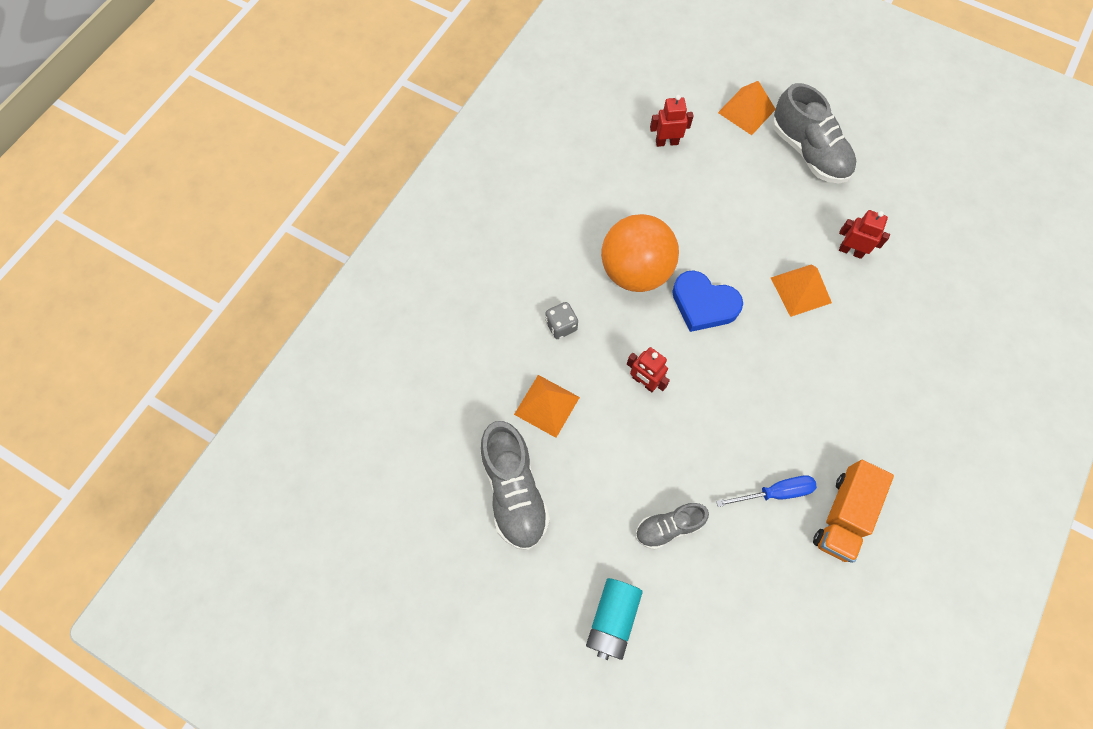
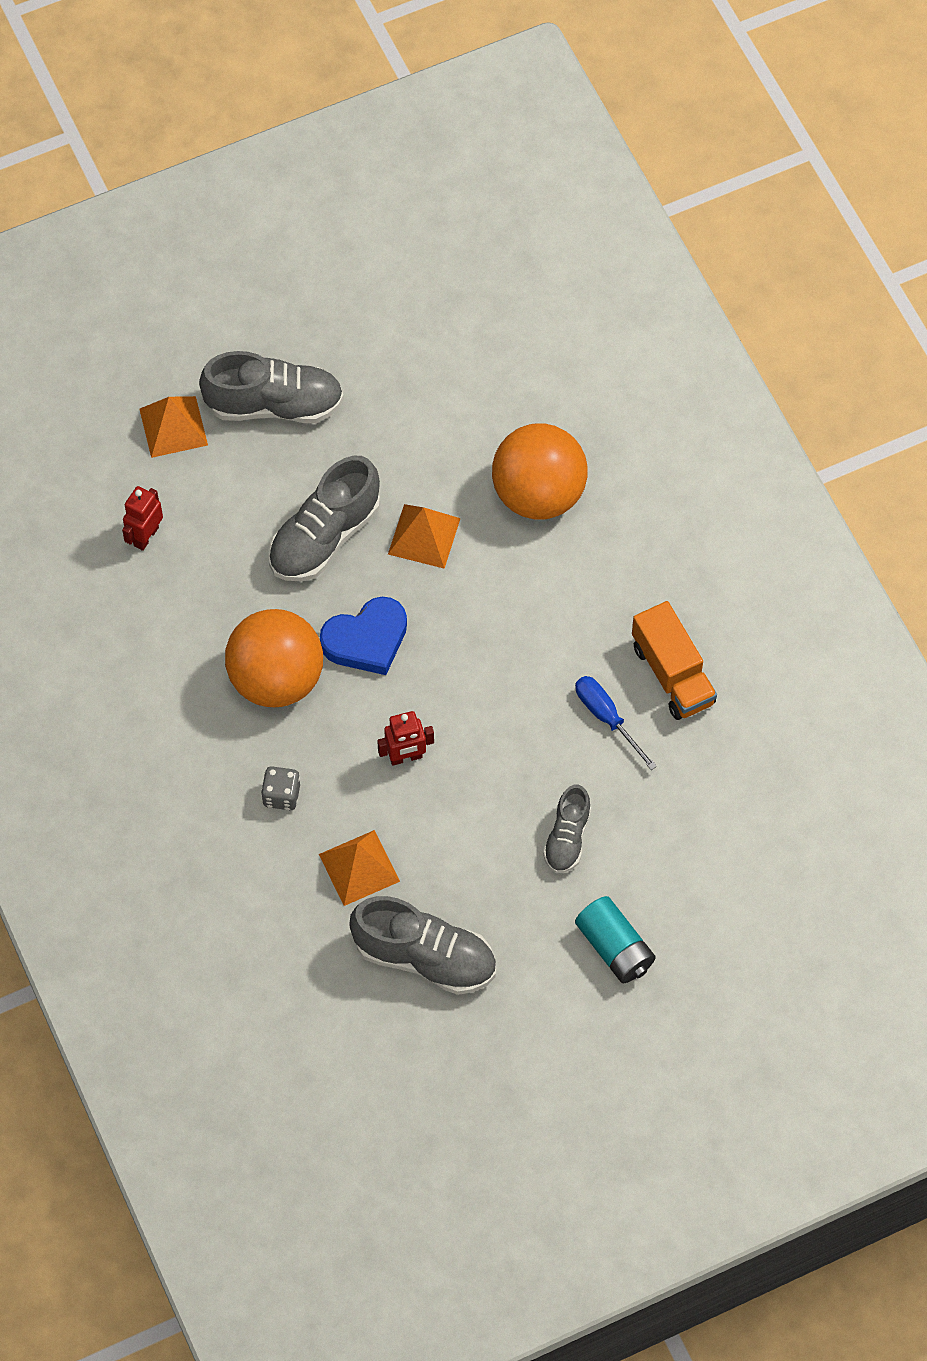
camera: 55 degrees left, 5 degrees down
blue screwdriver [716,475,817,507] -> blue screwdriver turned 60 degrees counterclockwise [575,676,657,770]
red robot [839,210,890,259] -> none
none -> grey shoe [269,456,380,581]
none -> orange ball [492,423,588,519]

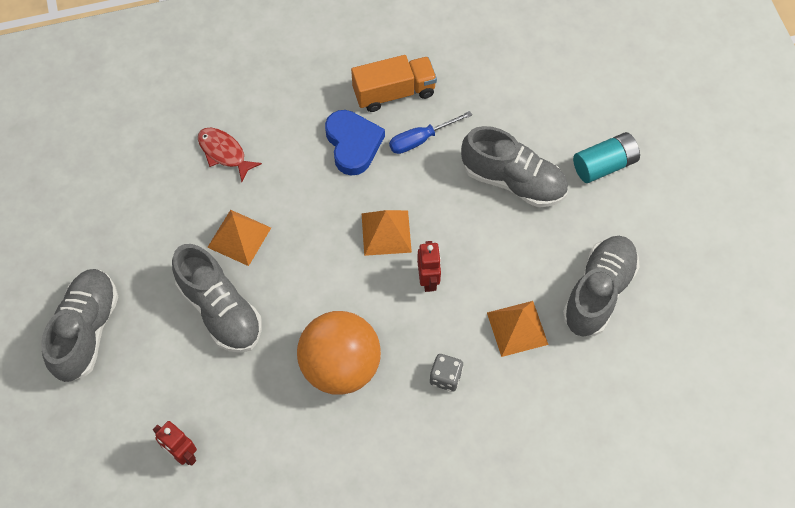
camera: 80 degrees left, 0 degrees up
orange pyramid [139,396,208,458] -> orange pyramid moved to [362,210,412,256]
blue heart [320,597,407,675] -> blue heart moved to [325,110,385,175]
orange ball [492,423,588,519] -> red fish [198,128,262,182]
grey shoe [543,784,591,873] -> grey shoe [461,126,568,207], size x1.70

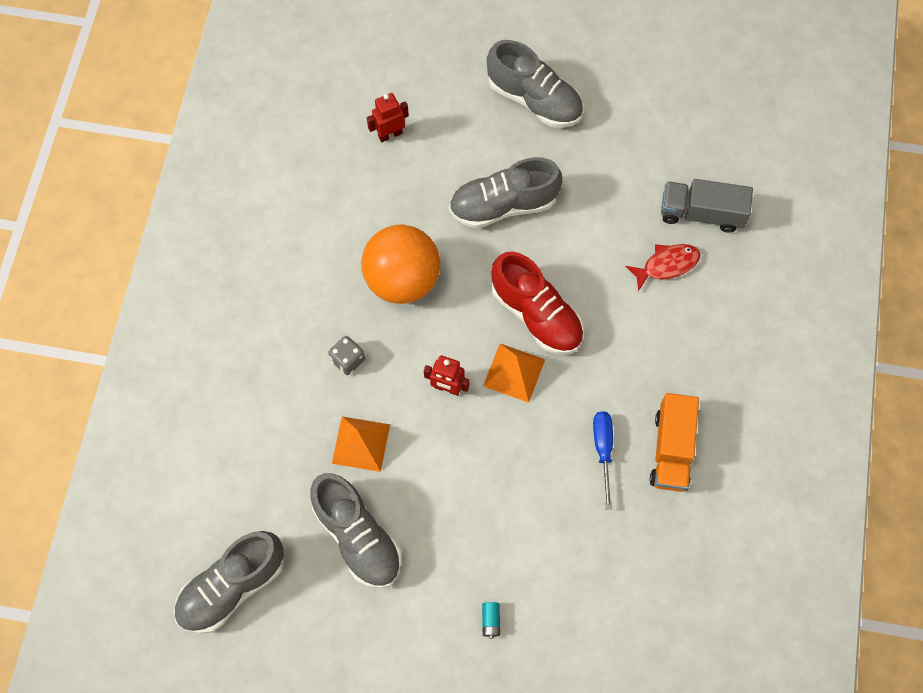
camera: 115 degrees right, 5 degrees up
orange pyramid [207,210,271,266] -> none
blue heart [325,110,385,175] -> none
grey shoe [461,126,568,207] -> grey shoe moved to [174,531,284,634]
turquoise battery [573,132,640,183] -> turquoise battery [482,602,500,638], size x0.48
none -> red shoe [491,252,584,355]
none -> grey truck [661,179,753,233]

